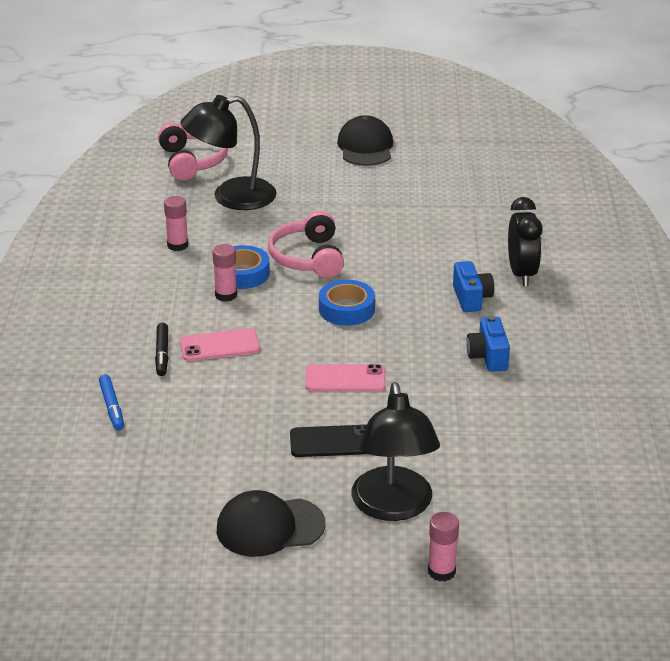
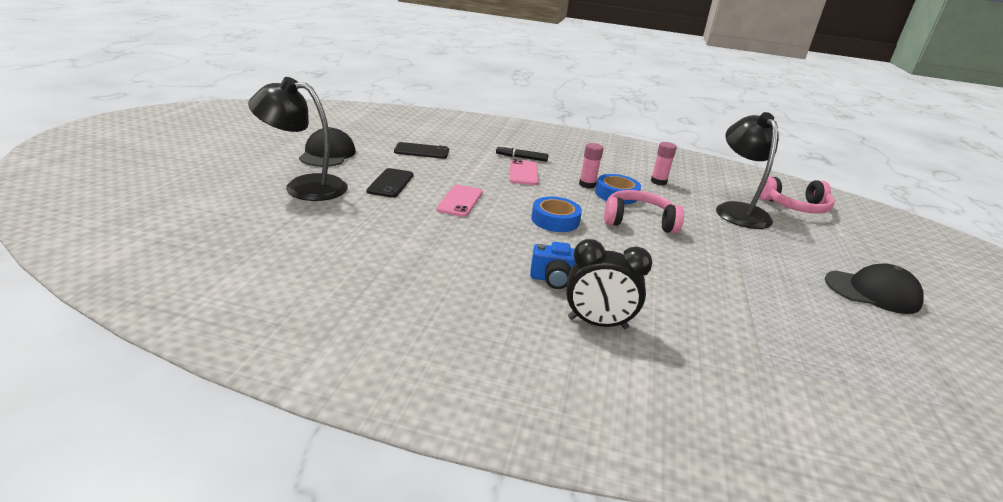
camera: 100 degrees right, 5 degrees down
blue marker [99,374,124,431] -> none
pink glue stick [428,512,459,582] -> none
blue camera [466,316,510,372] -> none
none -> black phone [394,142,449,159]

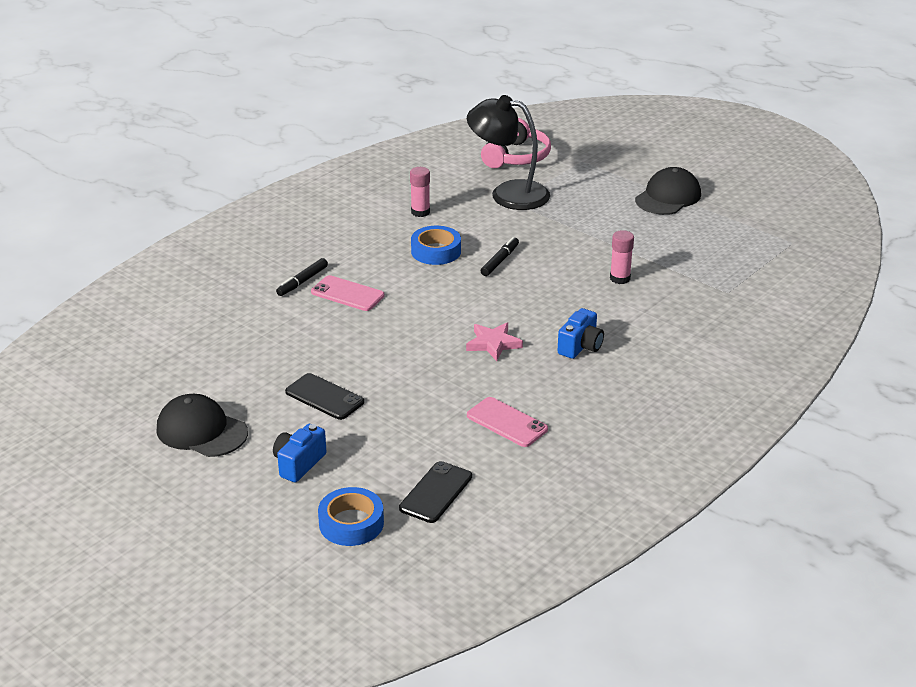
camera: 60 degrees left, 5 degrees up
black lamp [248,77,348,201] -> blue camera [273,424,327,482]
black phone [394,142,449,159] -> black phone moved to [399,461,472,523]
pink phone [436,185,483,217] -> pink phone moved to [467,397,548,447]
blue tape [531,197,582,232] -> blue tape moved to [318,487,384,546]
black clock [566,239,652,329] -> none
pink glue stick [579,143,603,189] -> pink glue stick moved to [610,230,634,284]
pink headphones [604,190,684,234] -> black marker [480,237,519,276]
none -> pink star [466,323,523,361]

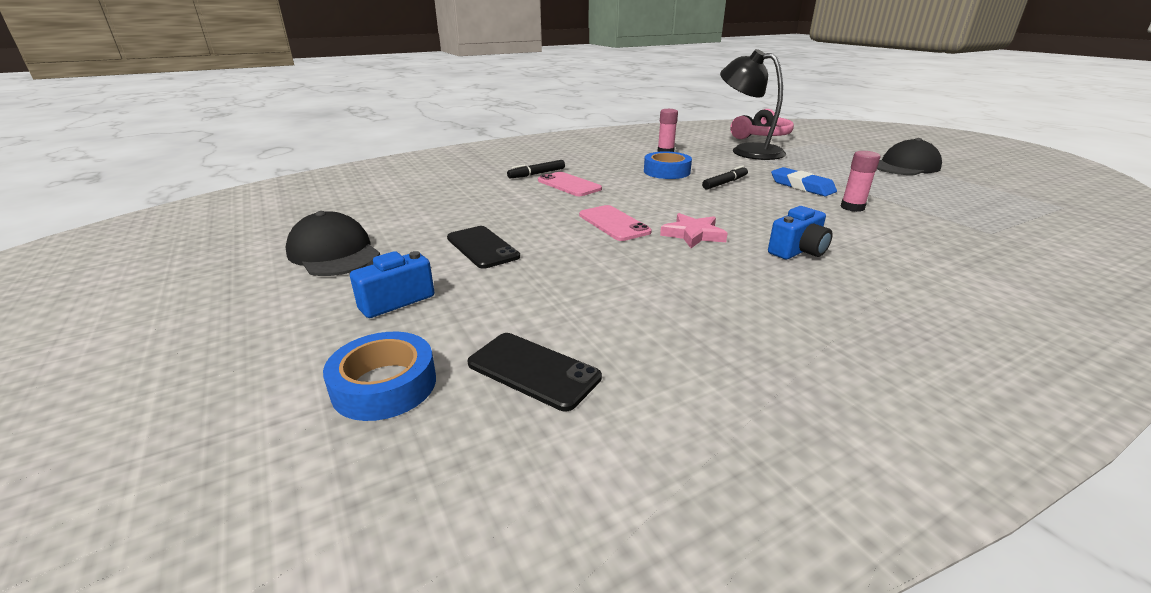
camera: 20 degrees right, 5 degrees down
black phone [399,461,472,523] -> black phone turned 75 degrees clockwise [468,333,602,411]
pink phone [467,397,548,447] -> pink phone moved to [579,205,652,241]
none -> blue eraser [771,167,837,196]

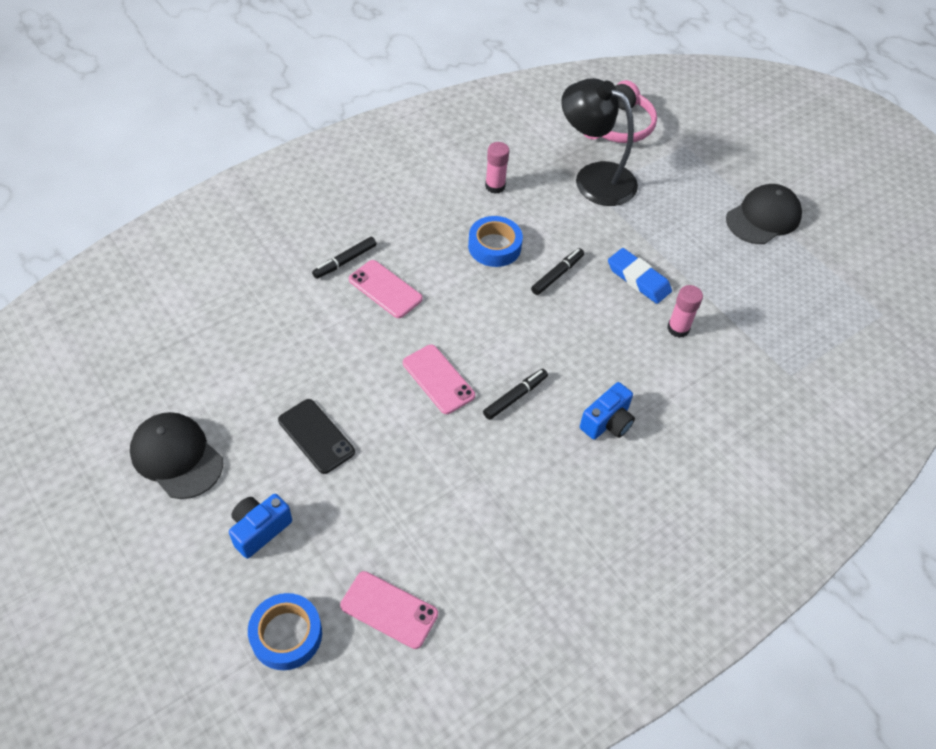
camera: 10 degrees left, 25 degrees up
black phone [468,333,602,411] -> pink phone [340,571,438,649]
pink star [660,213,728,248] -> black marker [483,369,548,420]

